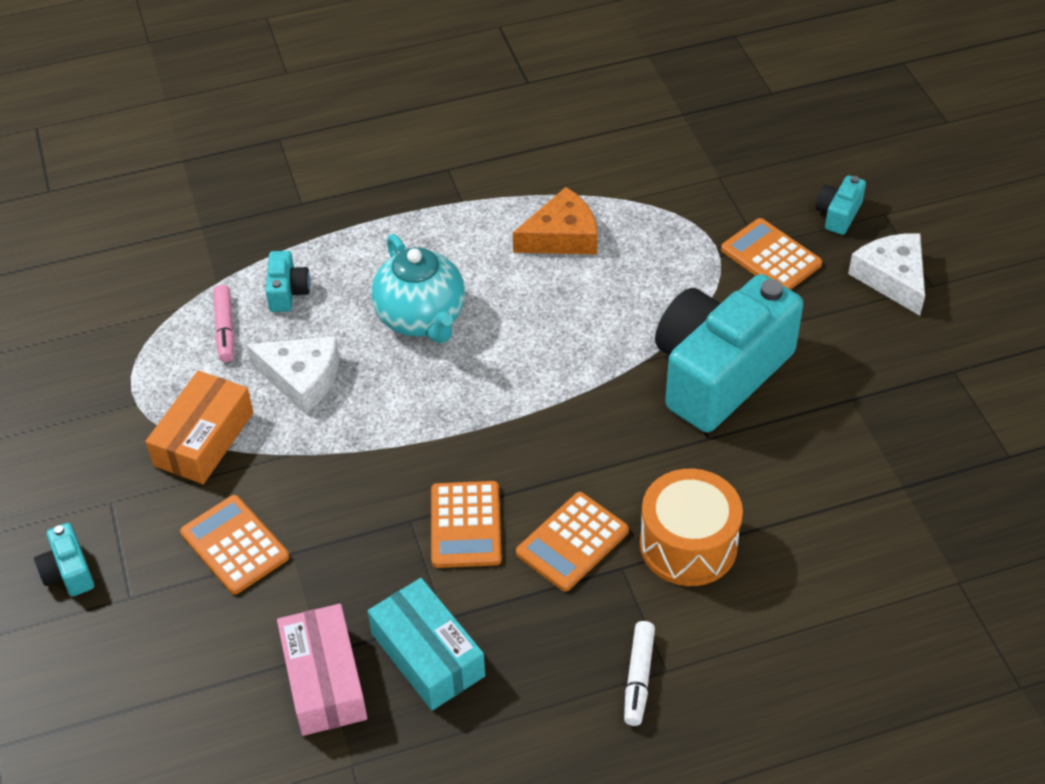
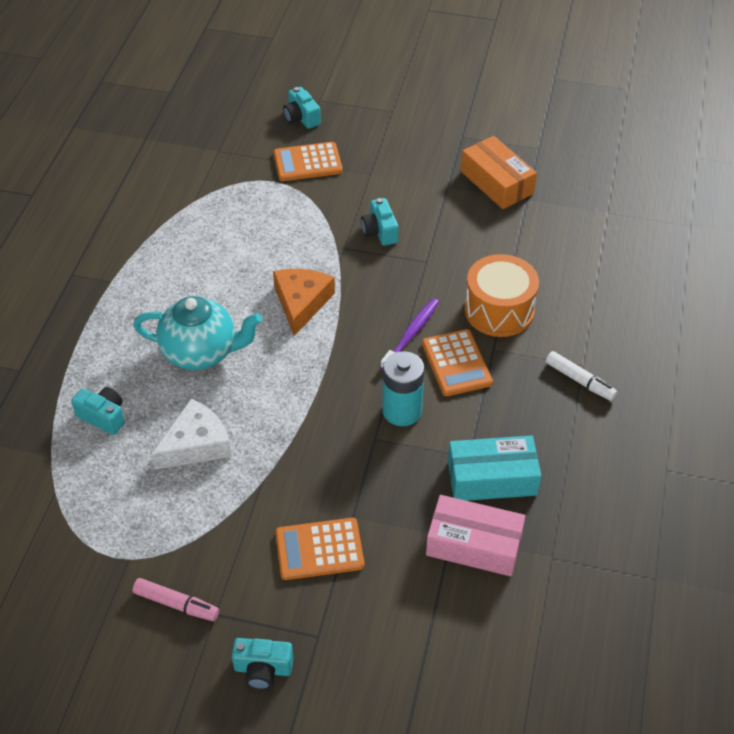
camera: 60 degrees left, 0 degrees up
orange box [145,371,254,484] -> orange box moved to [461,136,537,209]
pink marker [213,285,234,362] -> pink marker moved to [133,578,219,621]
orange calculator [431,481,502,568] -> turquoise battery [382,351,425,426]
orange cheese [513,187,598,254] -> orange cheese moved to [273,269,335,336]
turquoise camera [655,274,803,433] -> turquoise camera [361,198,398,246], size x0.40
white cheese [848,233,925,316] -> none
none -> purple toothbrush [381,298,439,369]

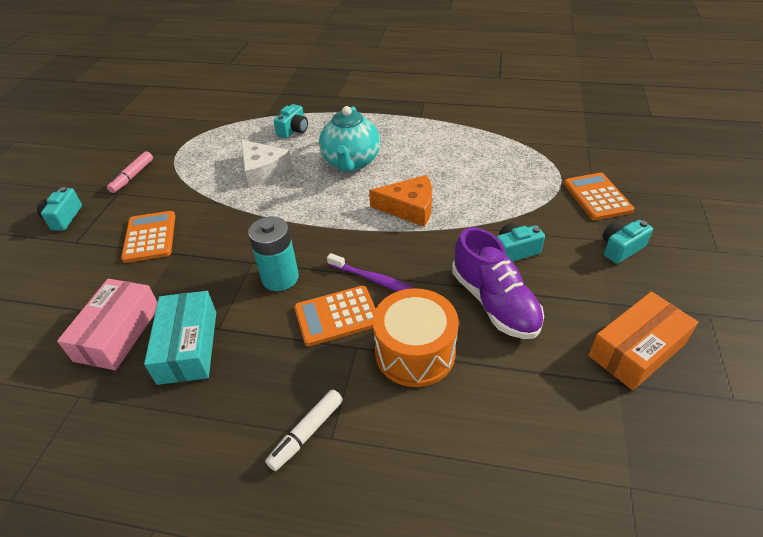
camera: 90 degrees right, 5 degrees down
turquoise camera [283,87,321,129] -> turquoise camera moved to [602,220,653,264]
none -> purple shoe [452,227,544,339]

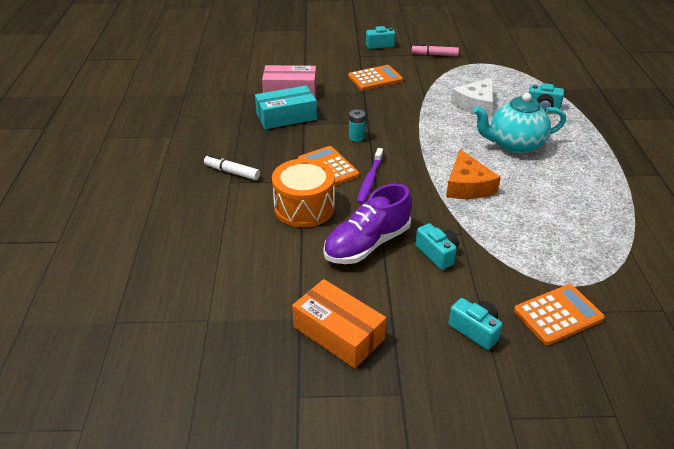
camera: 75 degrees right, 5 degrees down
turquoise battery [248,217,299,291] -> turquoise battery [349,109,365,142], size x0.57

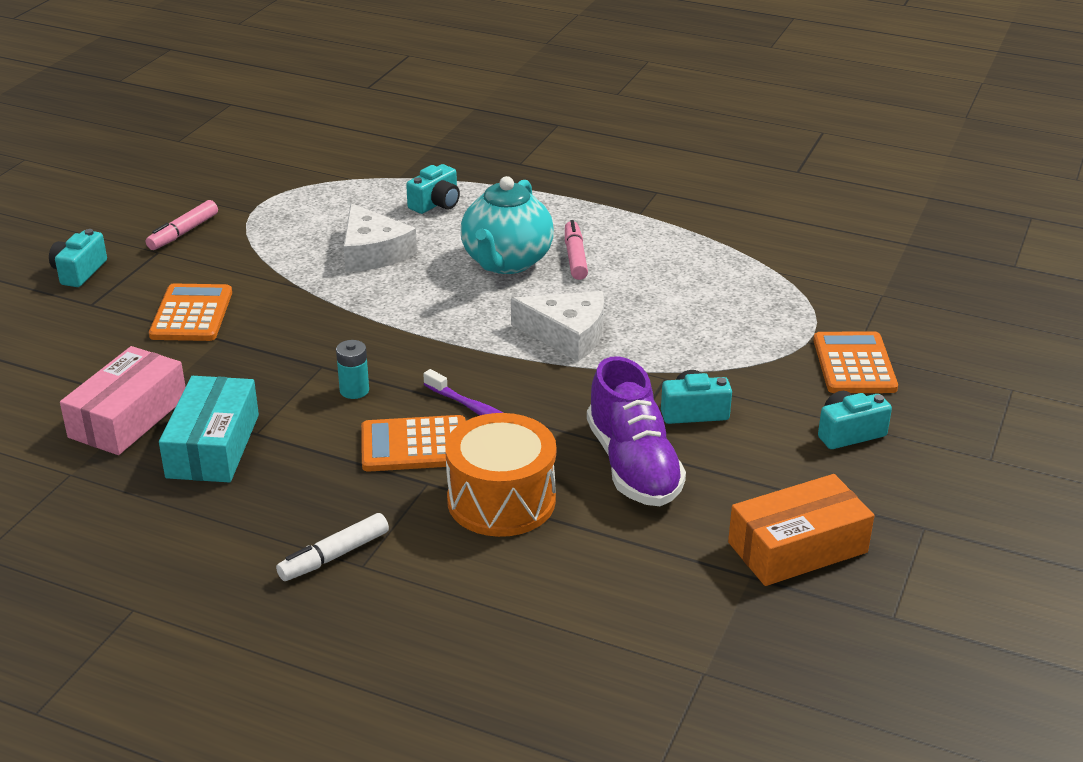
camera: 65 degrees left, 5 degrees down
orange cheese [446,149,501,199] -> white cheese [511,291,604,361]
none -> pink marker [565,220,588,280]

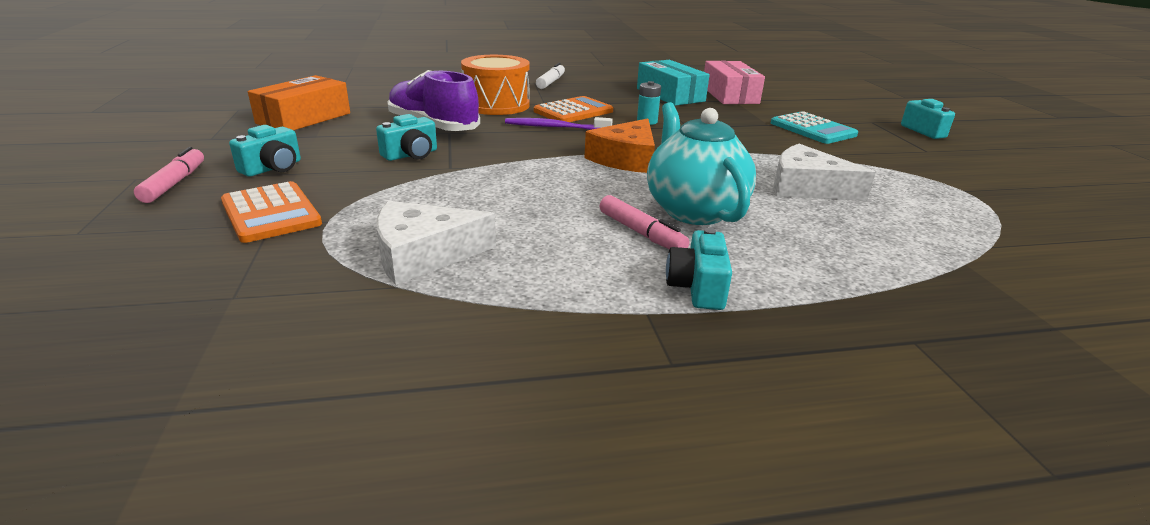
camera: 145 degrees right, 5 degrees down
pink marker [146,200,218,250] -> pink marker moved to [134,147,204,203]
orange calculator [149,283,232,341] -> turquoise calculator [771,111,858,144]
turquoise camera [406,164,460,214] -> turquoise camera moved to [666,228,732,310]
white cheese [511,291,604,361] -> white cheese moved to [376,201,496,285]
none -> orange cheese [584,118,655,173]

